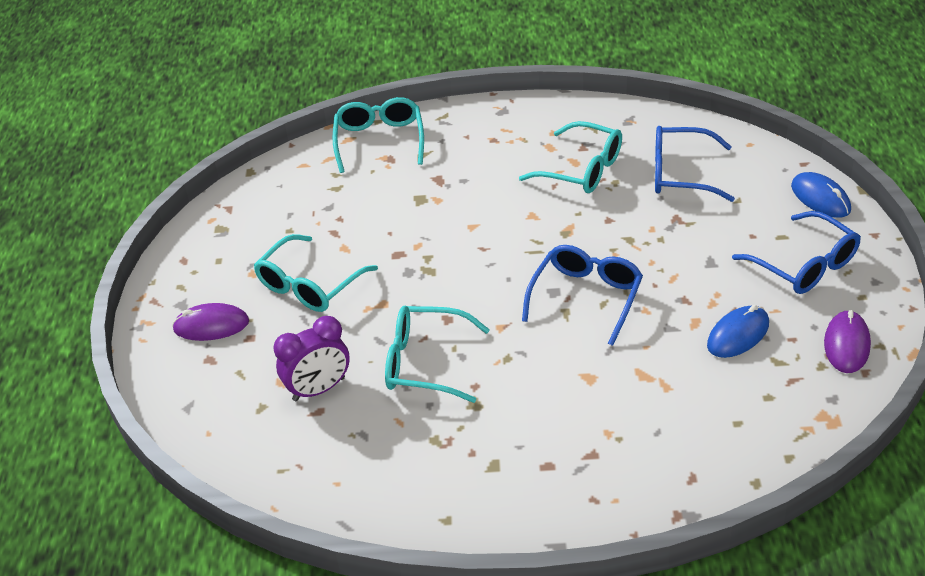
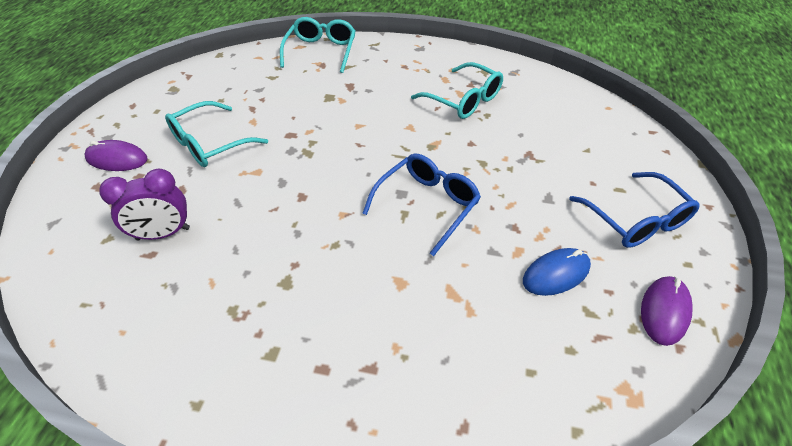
camera: 10 degrees right, 5 degrees up
turquoise glasses [385,305,490,403] -> none
blue glasses [655,126,735,202] -> none
blue mouse [791,172,851,218] -> none

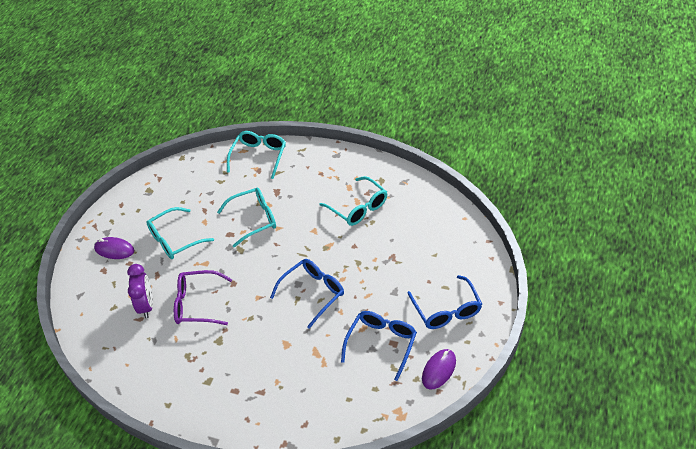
camera: 10 degrees right, 0 degrees up
purple clock [99,169,190,240] -> purple clock turned 90 degrees counterclockwise [127,264,153,318]
blue mouse [523,248,591,296] -> blue glasses [341,311,417,381]
none -> purple glasses [174,270,232,325]
none -> turquoise glasses [217,187,276,247]

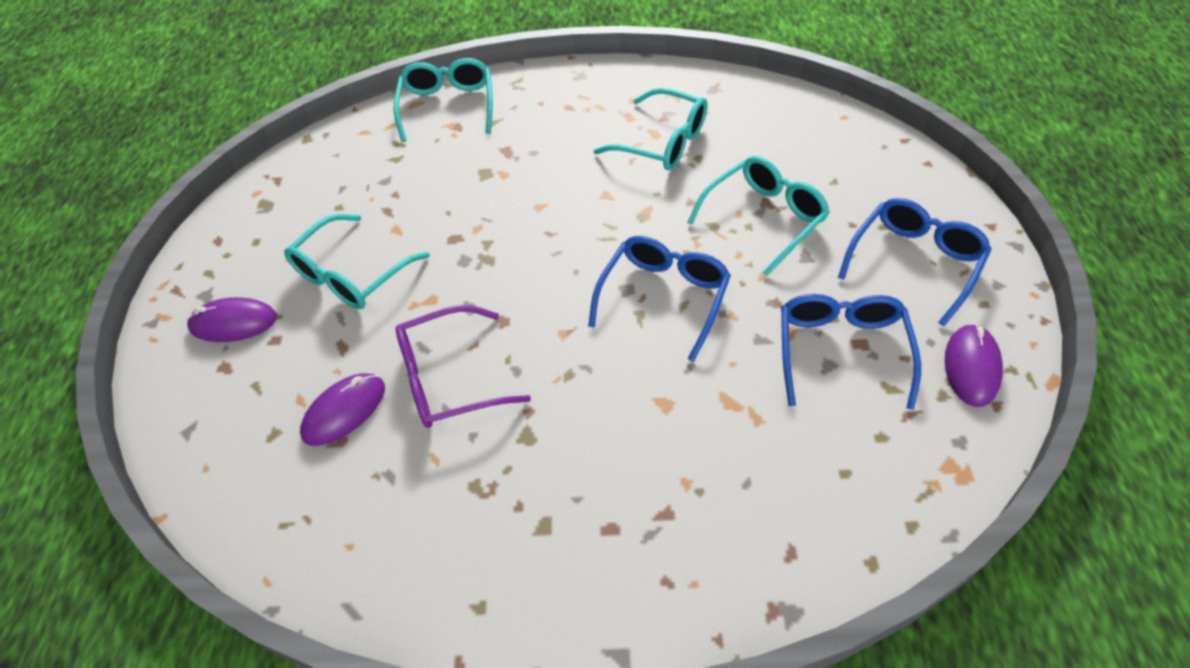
camera: 20 degrees left, 5 degrees up
purple clock [127,264,153,318] -> purple mouse [300,373,385,446]
turquoise glasses [217,187,276,247] -> turquoise glasses moved to [687,156,830,276]
blue glasses [408,275,482,329] -> blue glasses turned 105 degrees counterclockwise [838,198,992,326]

